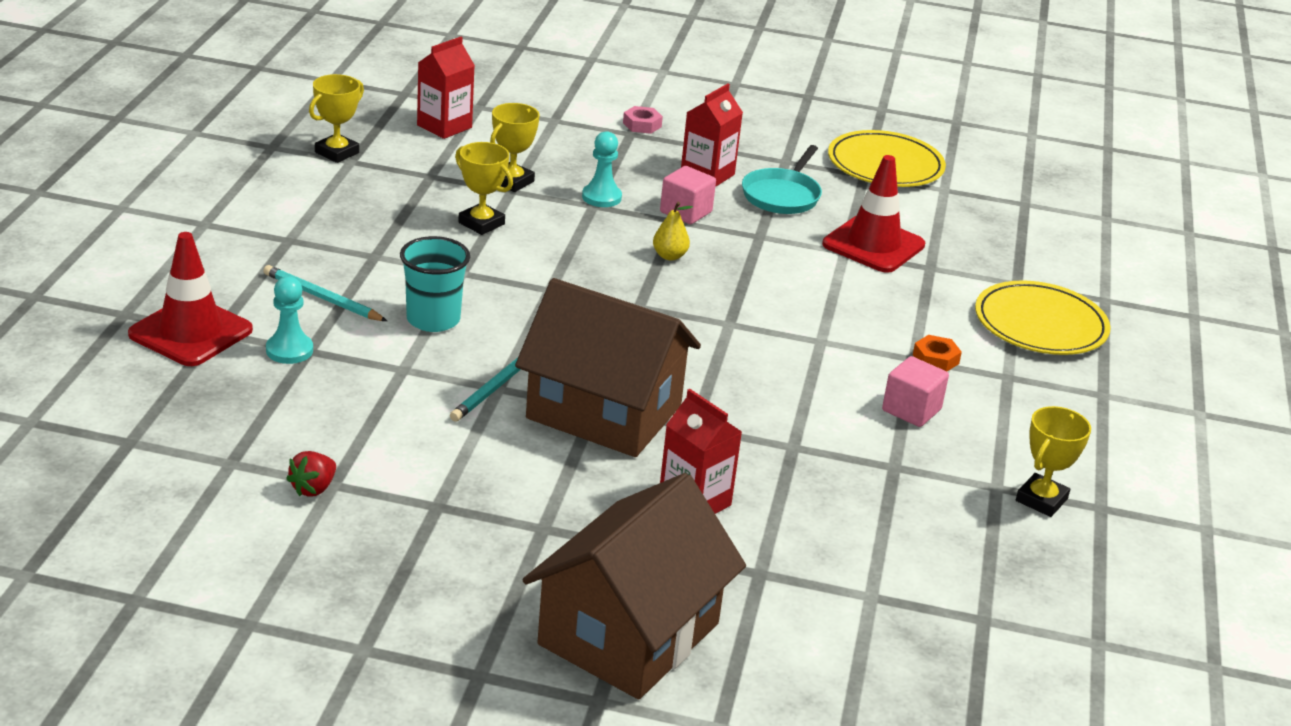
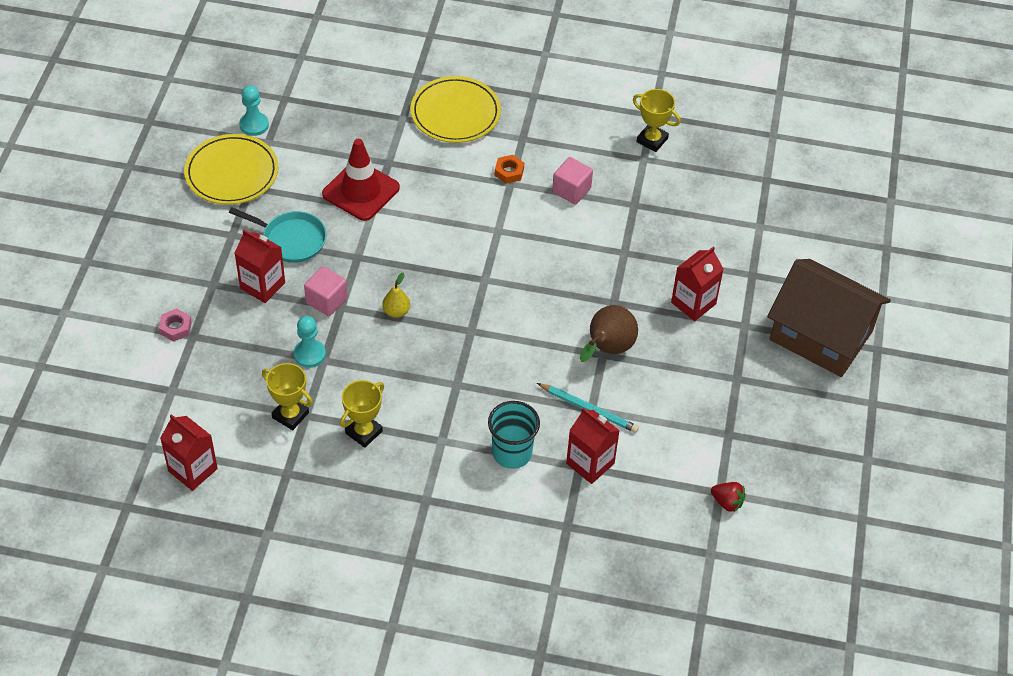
camera: 90 degrees left, 20 degrees up
red traffic cone [128,232,253,366] -> none
turquoise pencil [263,265,387,321] -> none
turquoise pawn [266,276,313,364] -> turquoise pawn moved to [239,85,269,136]
yellow trophy [309,74,364,163] -> none
brown house [515,278,701,457] -> brown pear [580,305,638,362]
none -> red carton [566,407,620,484]

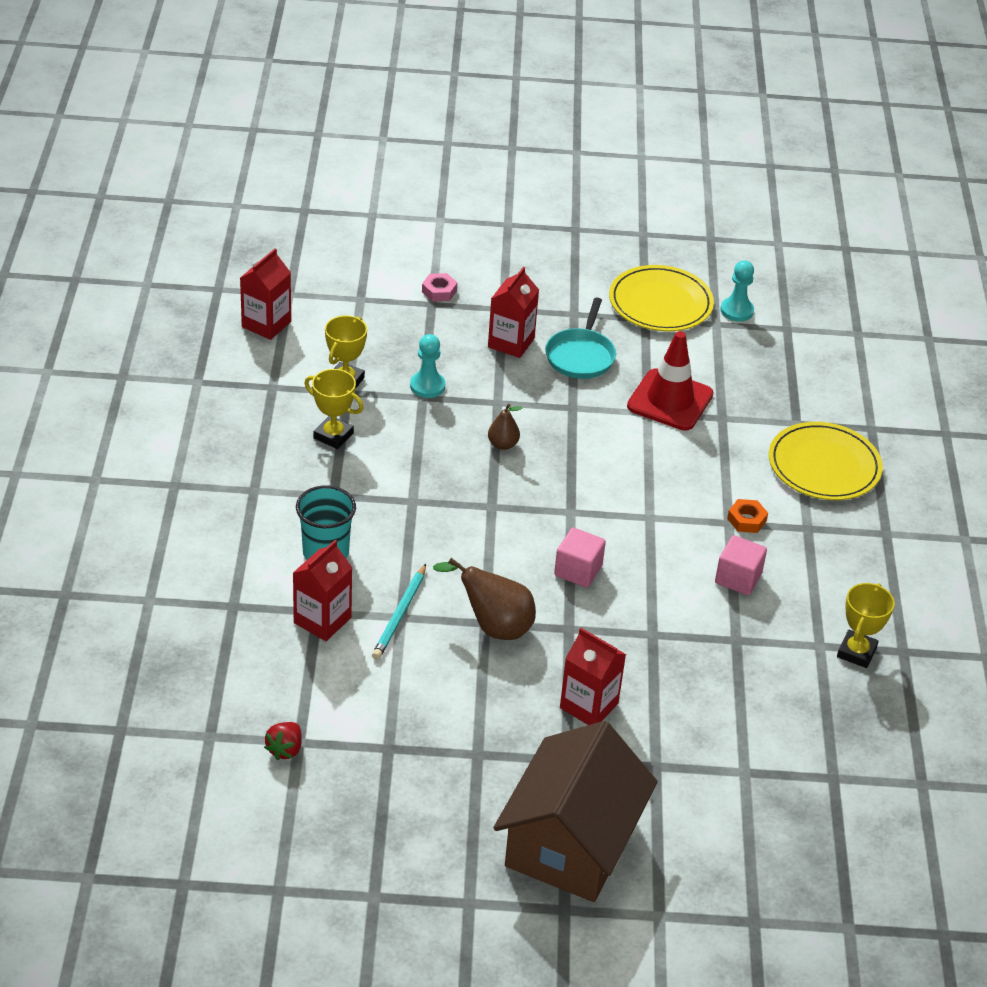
camera: 80 degrees right, 10 degrees down
pink cube [304,266,348,316] -> pink cube moved to [554,528,606,588]
yellow pear [382,273,410,318] -> brown pear [488,404,522,450]

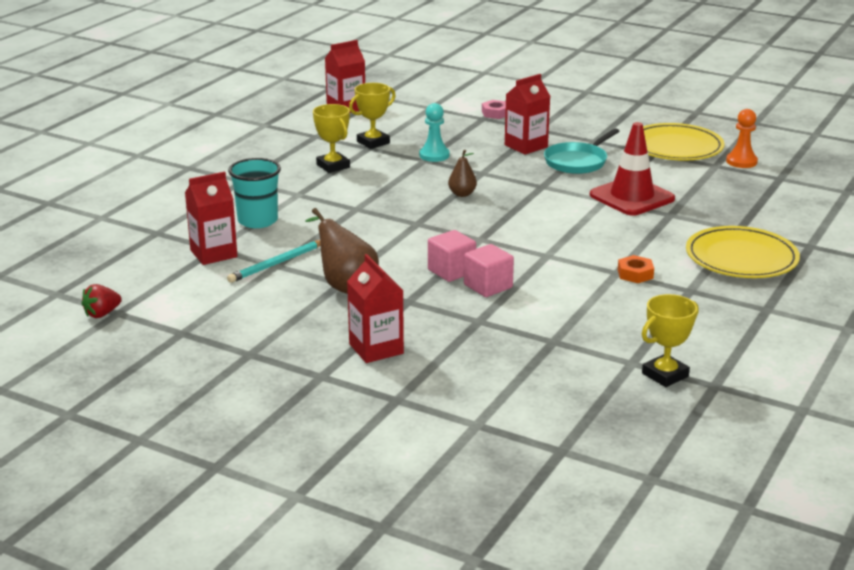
camera: 30 degrees right, 15 degrees down
brown house [493,721,658,902] -> none
pink cube [715,535,767,595] -> pink cube moved to [464,244,514,297]
turquoise pawn [720,260,754,322] -> orange pawn [726,109,758,168]

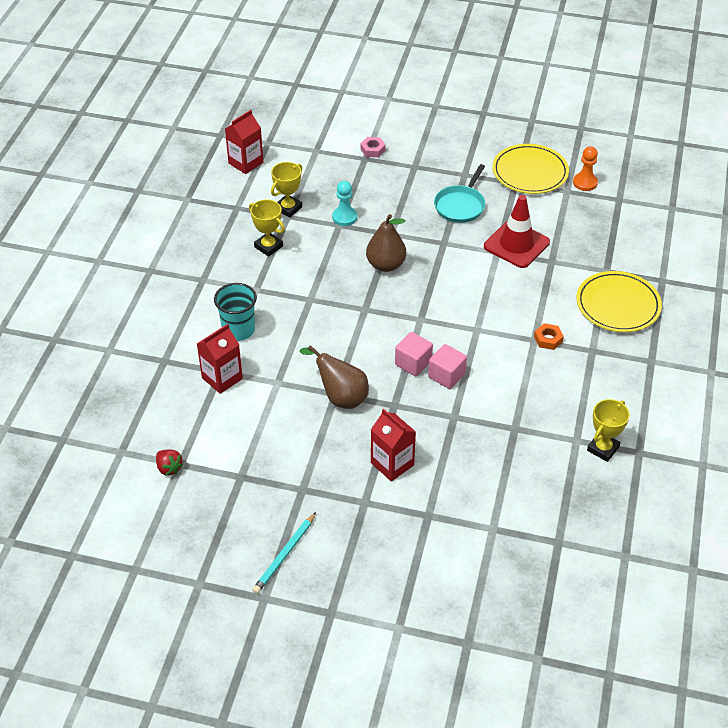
camera: 15 degrees left, 20 degrees up
red strawberry [81,284,122,318] -> red strawberry turned 75 degrees counterclockwise [156,449,184,476]
turquoise pencil [227,240,320,283] -> turquoise pencil moved to [252,512,316,594]
brown pear [448,150,477,197] -> brown pear [366,214,406,272], size x1.74
red carton [505,74,551,155] -> none

